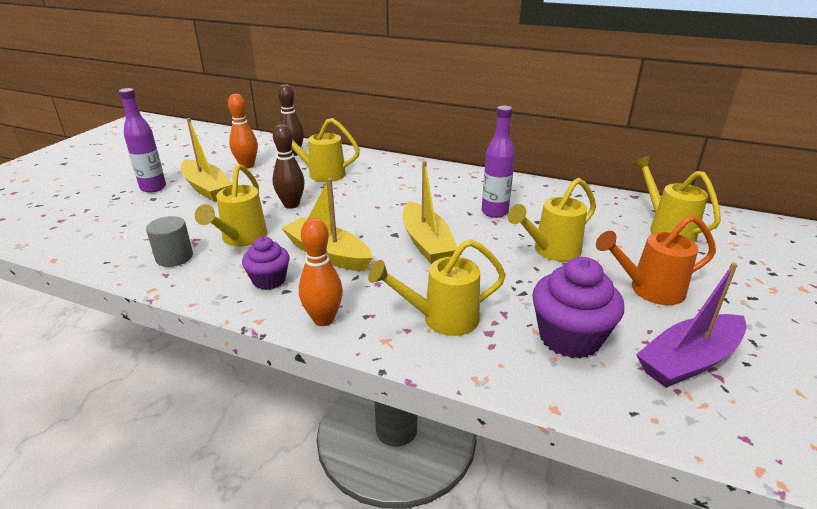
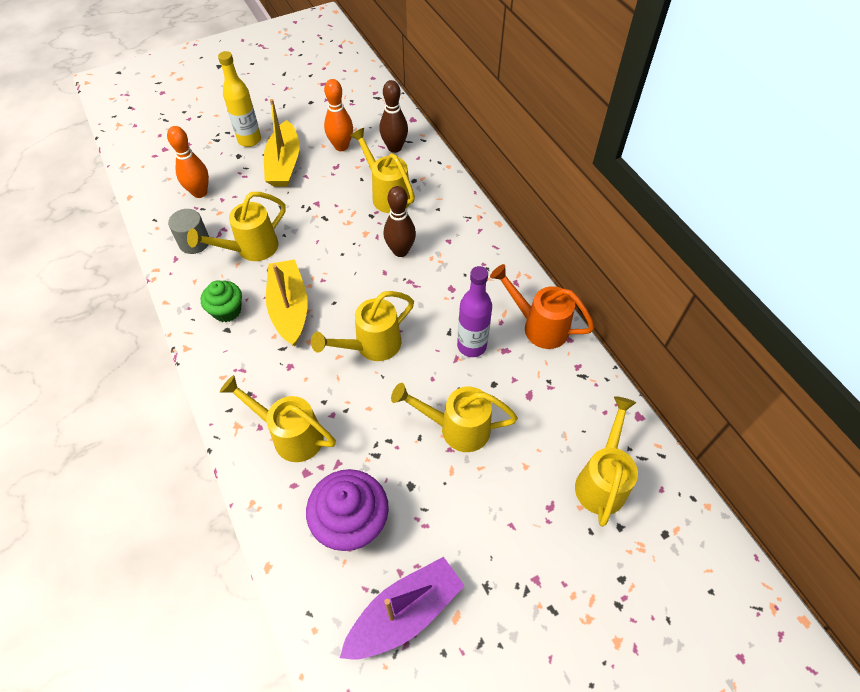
camera: 40 degrees right, 25 degrees up
purple bottle [119,88,166,193] -> yellow bottle [218,51,261,147]
purple cupcake [242,236,290,290] -> green cupcake [201,280,242,322]
brown bowling pin [272,124,305,209] -> brown bowling pin moved to [384,186,416,257]
orange bowling pin [299,218,343,326] -> orange bowling pin moved to [167,126,209,198]
yellow boat [403,161,458,264] -> yellow watering can [311,291,414,361]
orange watering can [596,215,716,305] -> orange watering can moved to [490,264,595,349]
purple boat [636,263,747,388] -> purple boat turned 135 degrees clockwise [340,557,465,659]

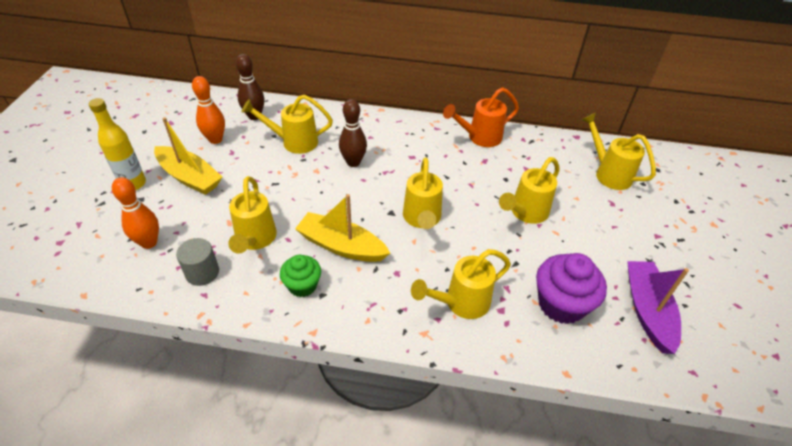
camera: 55 degrees left, 10 degrees down
purple bottle [457,266,492,357] -> none

